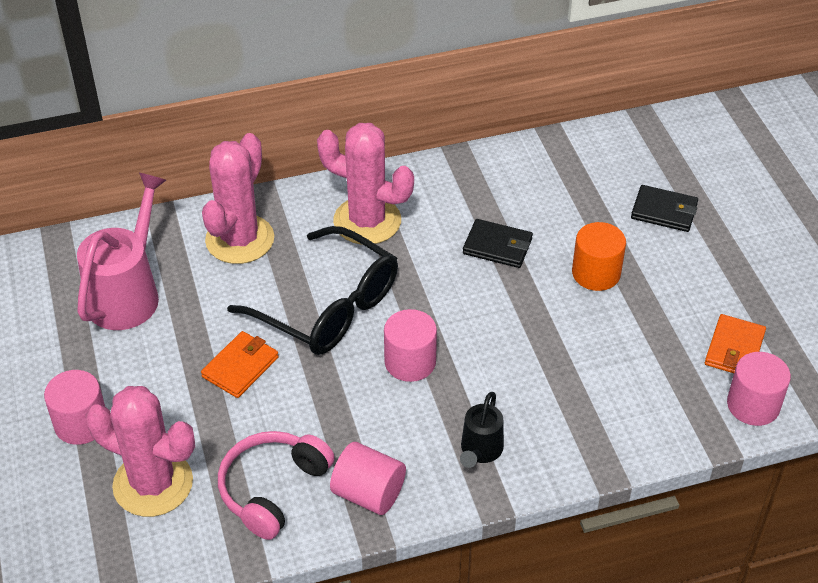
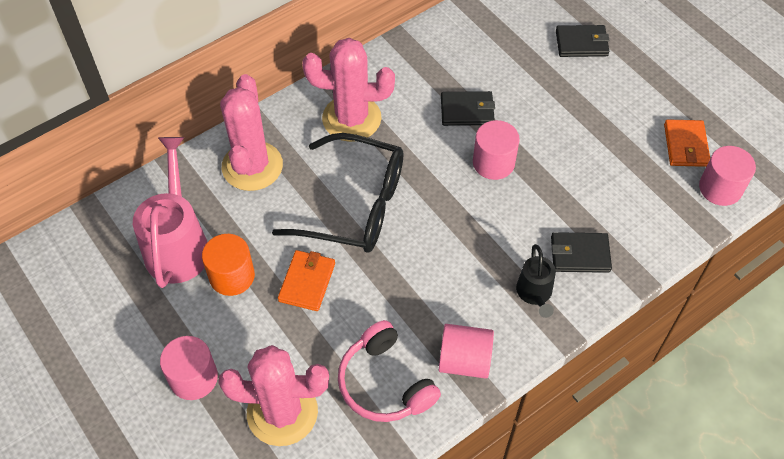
camera: 20 degrees left, 10 degrees up
pink headphones [218,431,334,540] -> pink headphones turned 45 degrees counterclockwise [338,320,441,422]
pink cylinder [384,309,437,382] -> pink cylinder moved to [473,120,520,180]
orange cylinder [572,222,626,291] -> orange cylinder moved to [202,234,255,296]
none -> black wallet [551,232,612,273]

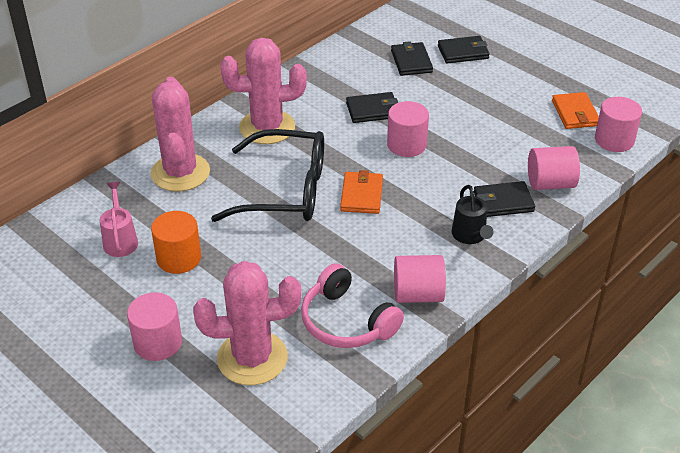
camera: 10 degrees left, 15 degrees down
pink watering can [133,137,207,288] -> pink watering can [100,182,138,257], size x0.54
orange wallet [278,250,335,311] -> orange wallet moved to [340,170,383,214]
none -> black wallet [391,41,433,76]
none -> pink cylinder [528,146,580,190]

